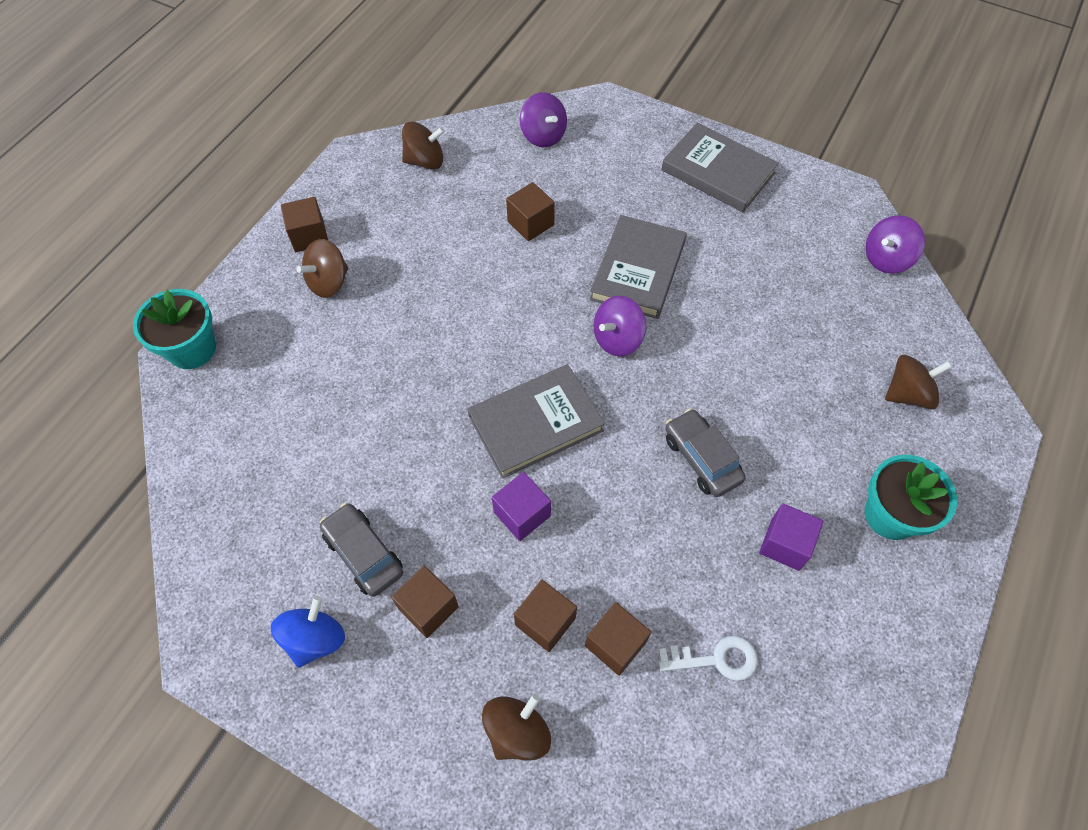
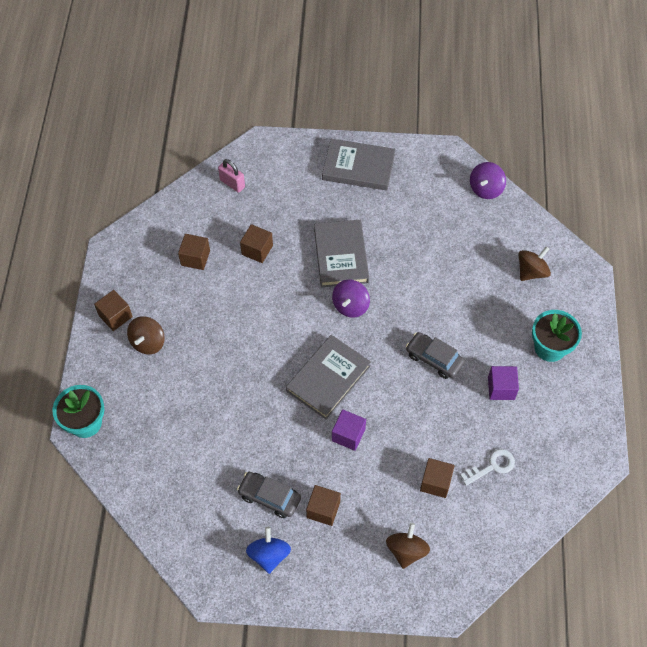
camera: 25 degrees left, 0 degrees up
brown spinning top [402,122,445,170] -> none
brown cube [514,580,577,652] -> brown cube moved to [178,234,210,270]
purple spinning top [520,92,567,147] -> pink padlock [218,159,245,193]

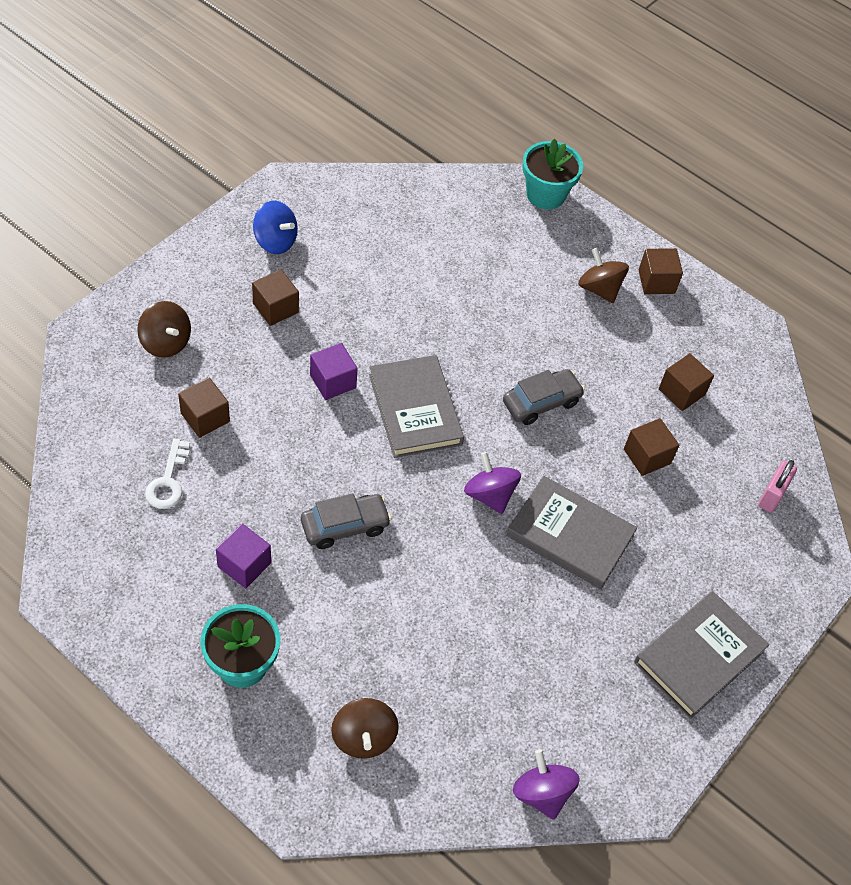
camera: 120 degrees right, 5 degrees down
pink padlock [218,159,245,193] -> pink padlock turned 45 degrees counterclockwise [758,460,797,513]
grey car [237,472,301,518] -> grey car moved to [503,369,585,425]

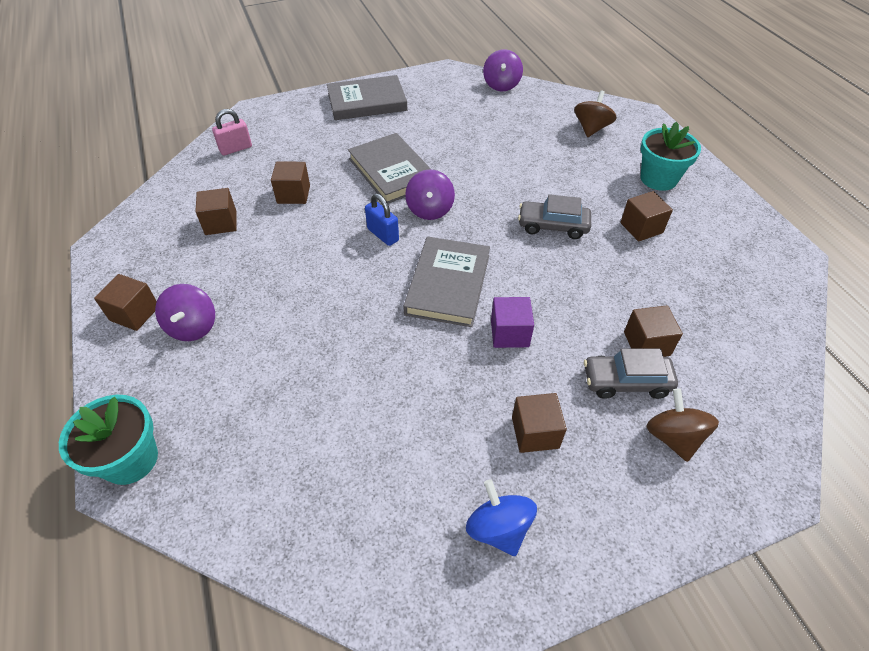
camera: 145 degrees left, 5 degrees down
white key [145,439,190,509] -> none
purple cube [216,524,271,588] -> brown cube [620,191,673,242]
grey car [503,369,585,425] -> grey car moved to [584,348,678,399]
brown spinning top [578,248,629,303] -> purple spinning top [155,284,215,341]
none -> blue padlock [365,194,399,246]

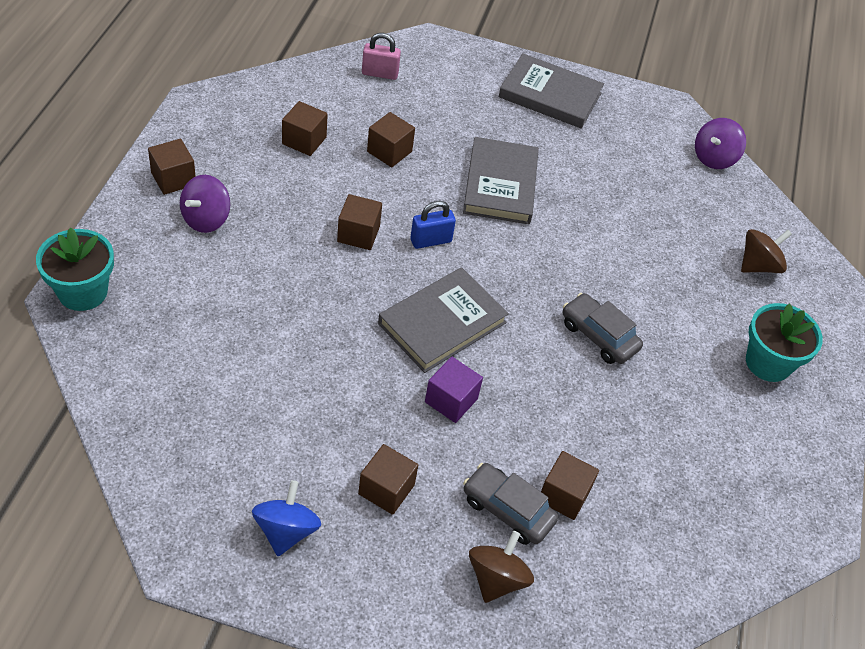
camera: 30 degrees right, 0 degrees up
blue padlock [365,194,399,246] -> blue padlock turned 75 degrees clockwise [410,201,456,249]
purple spinning top [405,169,455,220] -> none
brown cube [620,191,673,242] -> brown cube moved to [337,194,382,250]

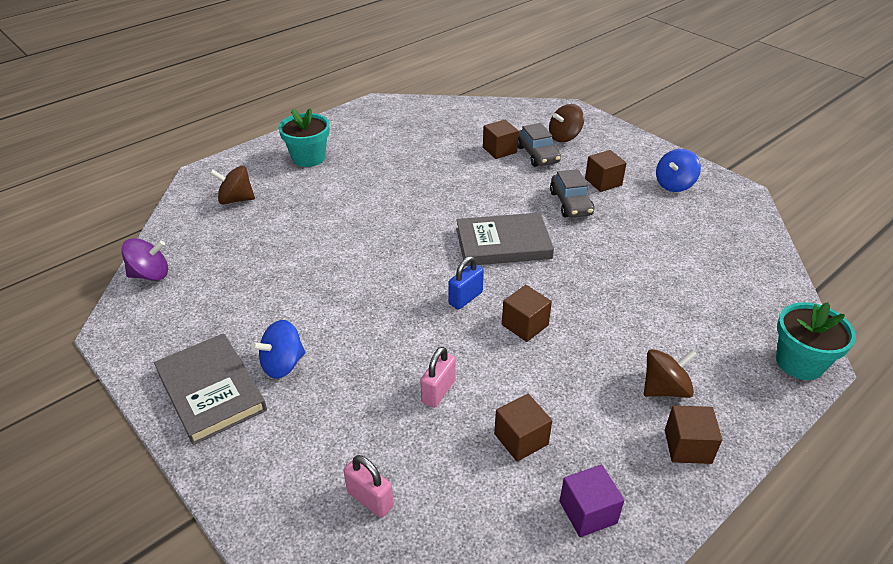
camera: 140 degrees left, 10 degrees down
purple spinning top [180,175,230,233] -> brown spinning top [644,349,697,398]
brown cube [367,112,415,167] -> pink padlock [420,347,456,408]
blue padlock [410,201,456,249] -> blue padlock turned 60 degrees counterclockwise [448,256,484,310]
purple cube [425,357,483,423] -> purple cube moved to [559,465,625,537]
grey book [463,137,539,224] -> none
grey car [563,293,643,364] -> grey car moved to [550,169,594,218]
none -> blue spinning top [251,320,305,379]

